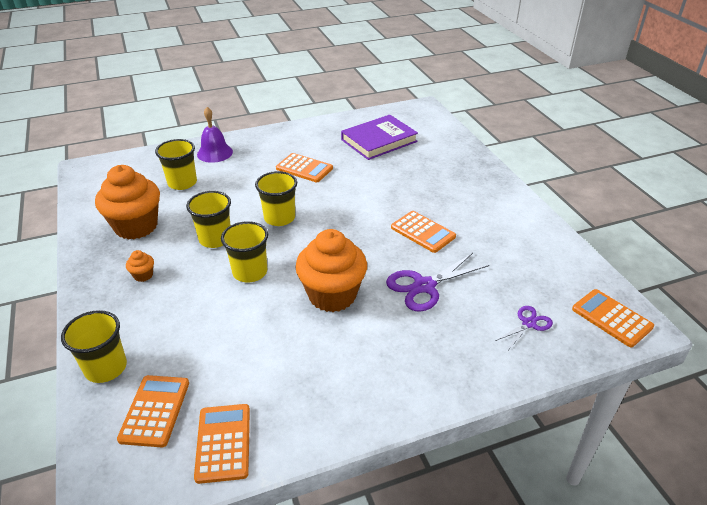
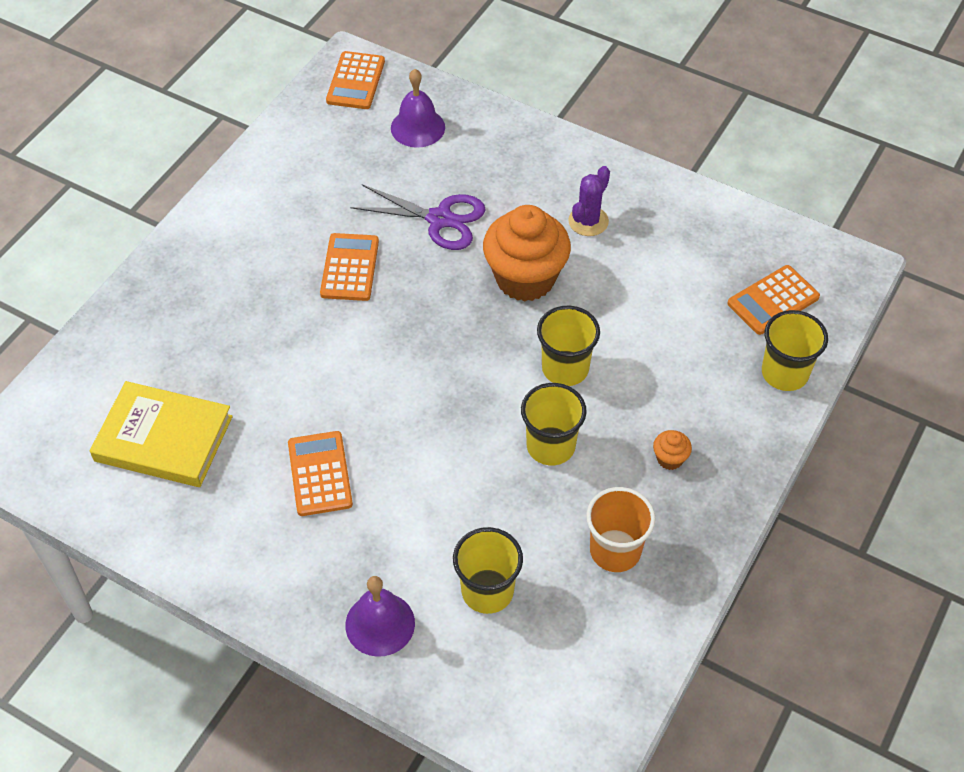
camera: 130 degrees left, 15 degrees up
orange cupcake [95,165,160,240] -> orange cup [586,487,656,572]
orange calculator [194,404,250,484] -> none
yellow cup [255,171,297,226] -> none
purple book [341,115,418,160] -> yellow book [90,381,233,487]
purple scissors [495,306,553,349] -> purple bell [391,69,445,148]
none -> purple cactus [568,166,610,236]

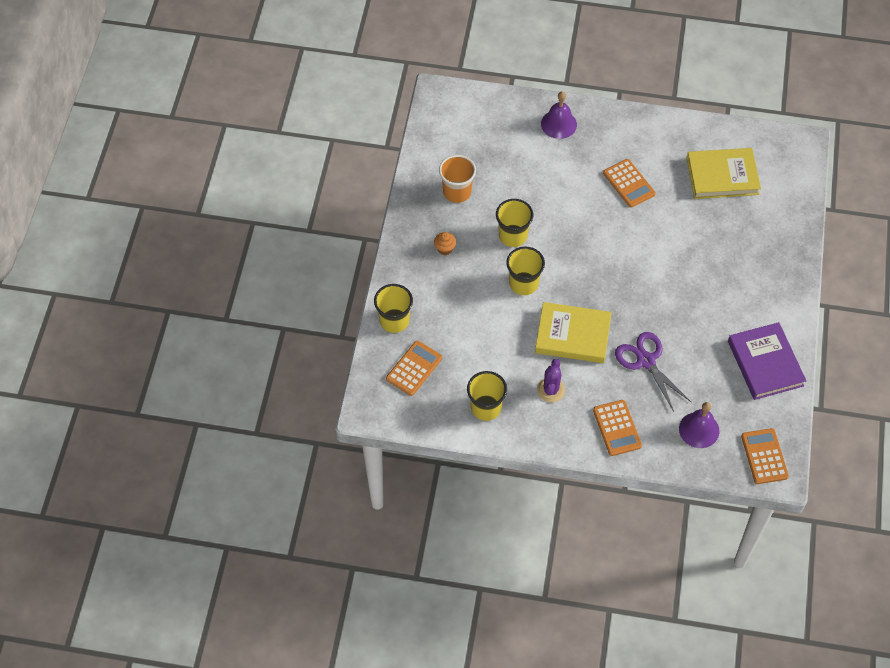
camera: 160 degrees right, 5 degrees up
orange calculator [320,233,379,301] -> orange calculator moved to [593,400,642,456]
purple scissors [351,184,486,250] -> purple scissors turned 60 degrees clockwise [615,332,692,412]
yellow cup [453,527,523,614] -> yellow cup moved to [467,371,507,421]
orange cupcake [483,205,571,301] -> yellow book [535,302,612,363]
none -> purple book [728,322,806,400]

